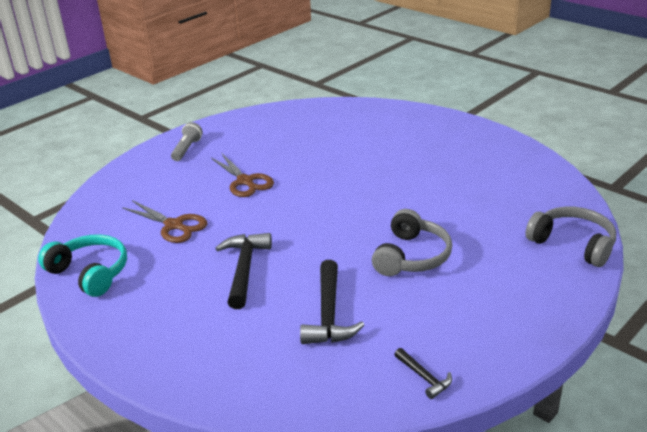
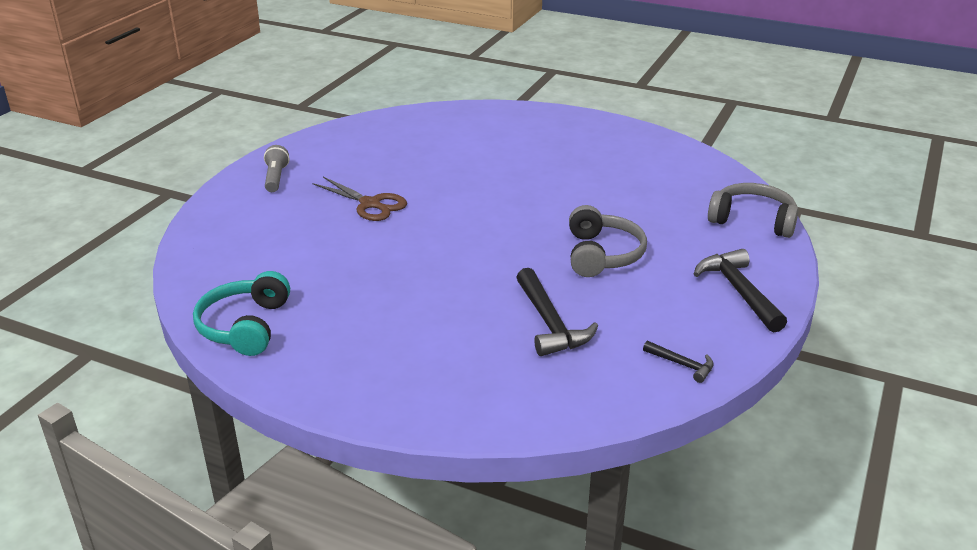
camera: 20 degrees left, 0 degrees up
turquoise headphones [38,234,127,297] -> turquoise headphones turned 105 degrees counterclockwise [193,271,290,356]
brown scissors [122,200,207,243] -> none
black hammer [215,233,272,309] -> black hammer moved to [694,249,787,333]

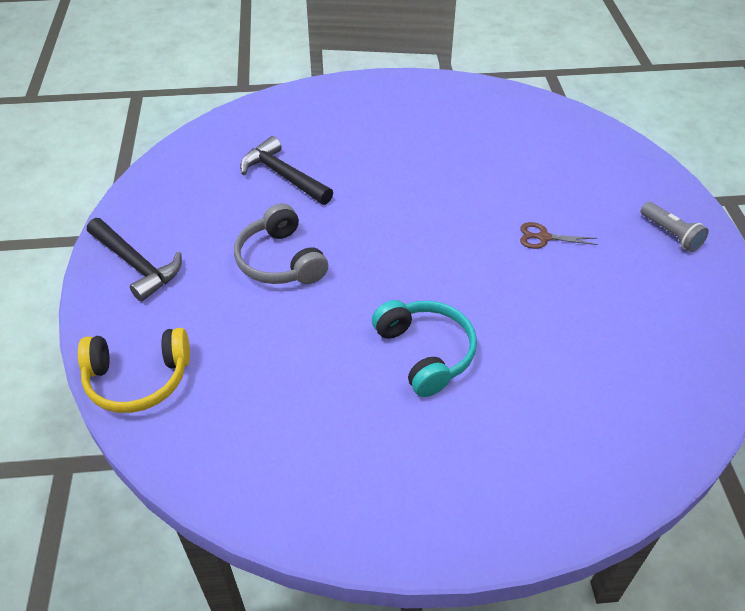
camera: 150 degrees right, 15 degrees up
turquoise headphones [193,271,290,356] -> turquoise headphones moved to [372,300,477,397]
brown scissors [313,177,407,221] -> brown scissors [520,222,598,249], size x0.65
black hammer [643,341,714,383] -> none
grey headphones [708,183,799,238] -> yellow headphones [78,328,190,413]

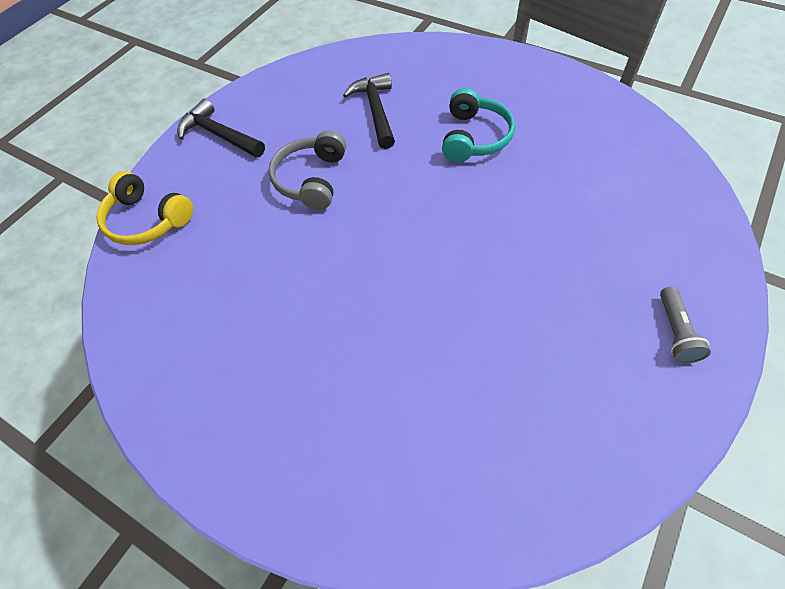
camera: 40 degrees right, 10 degrees up
black hammer [87,218,182,302] -> black hammer turned 135 degrees clockwise [177,99,265,158]
turquoise headphones [372,300,477,397] -> turquoise headphones moved to [442,88,515,162]
brown scissors [520,222,598,249] -> none

